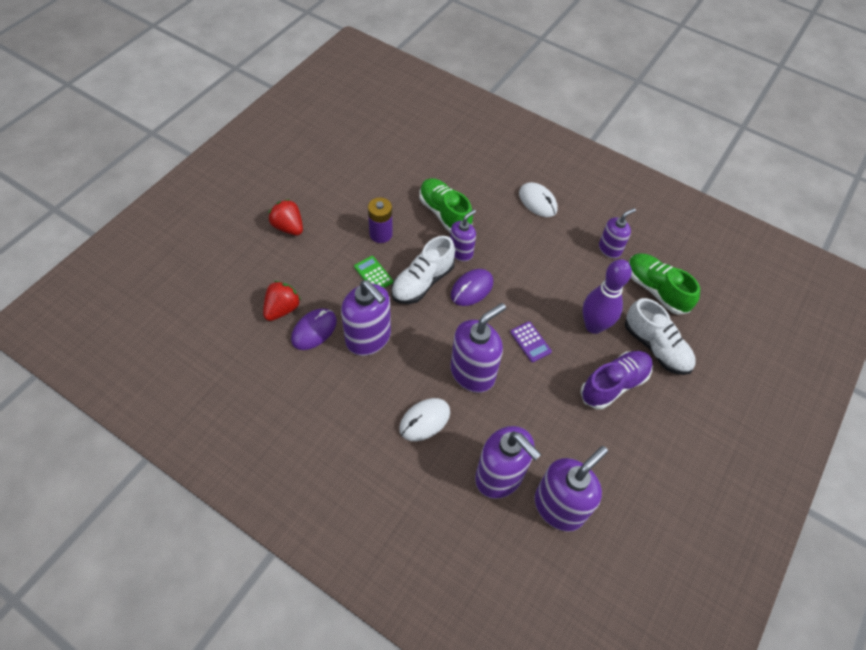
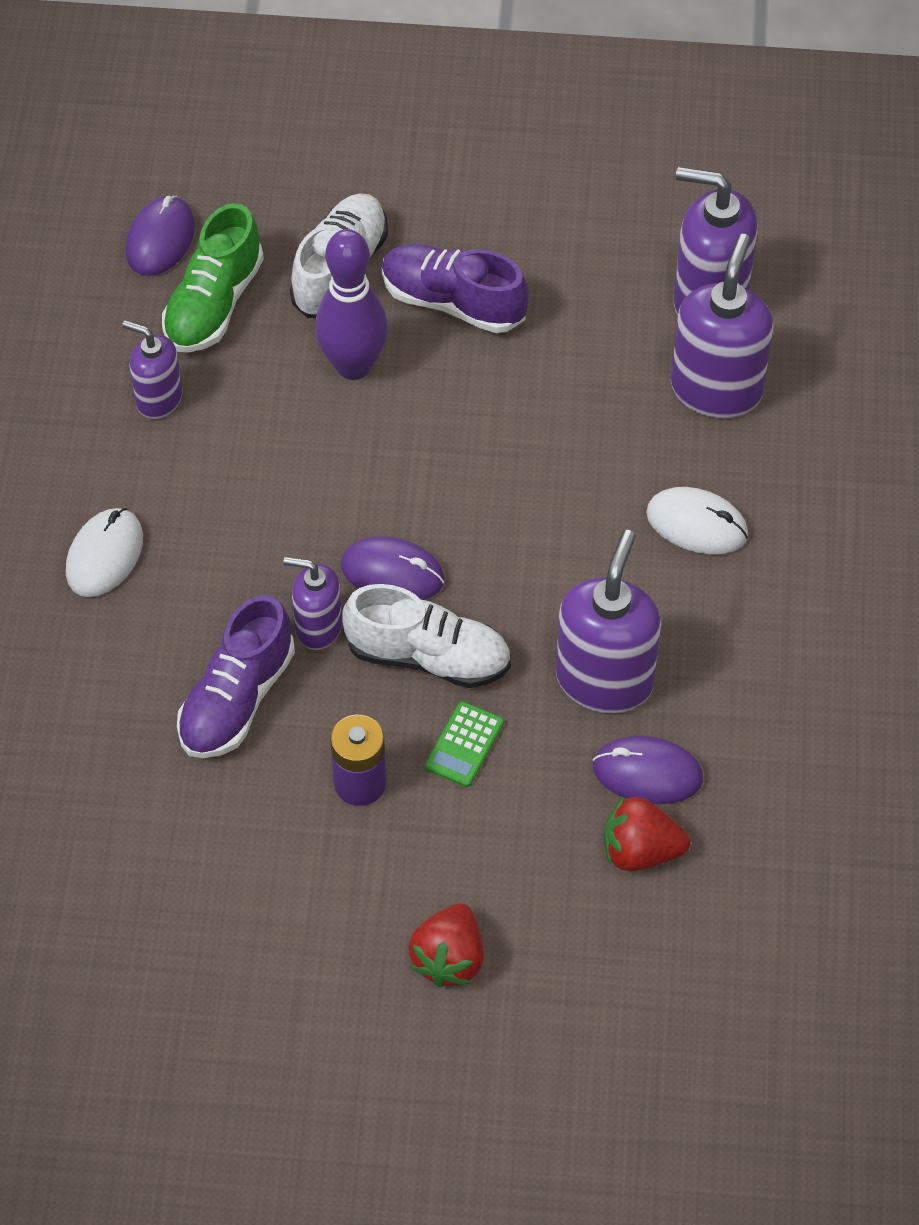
camera: 115 degrees left, 0 degrees up
green shoe [419,178,473,234] -> purple shoe [177,595,295,758]
purple soap dispenser [450,303,506,393] -> none
purple calculator [510,321,552,362] -> none
none -> purple mouse [125,196,195,276]

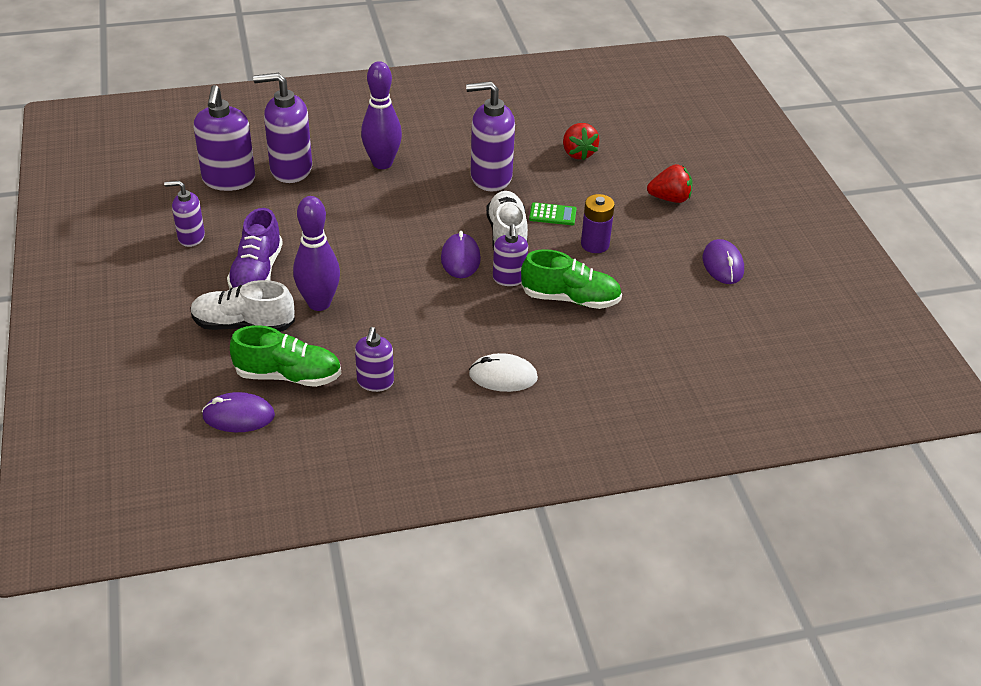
camera: 110 degrees left, 15 degrees down
purple shoe [177,595,295,758] -> green shoe [521,249,622,309]
purple mouse [593,736,703,804] -> purple mouse moved to [703,239,744,284]
white mouse [646,487,748,554] -> purple bowling pin [361,61,402,169]
none -> purple soap dispenser [164,181,205,247]

